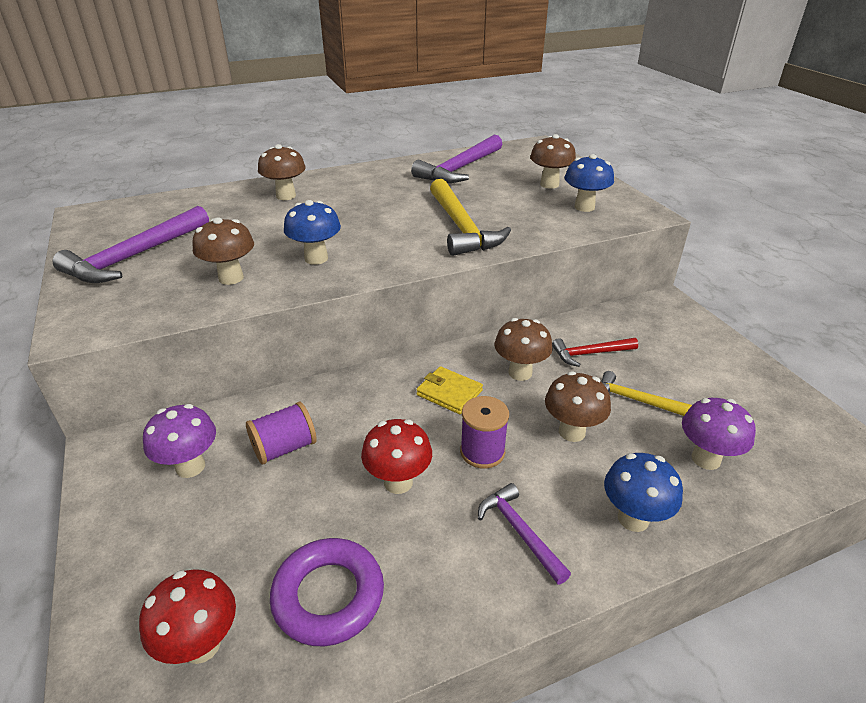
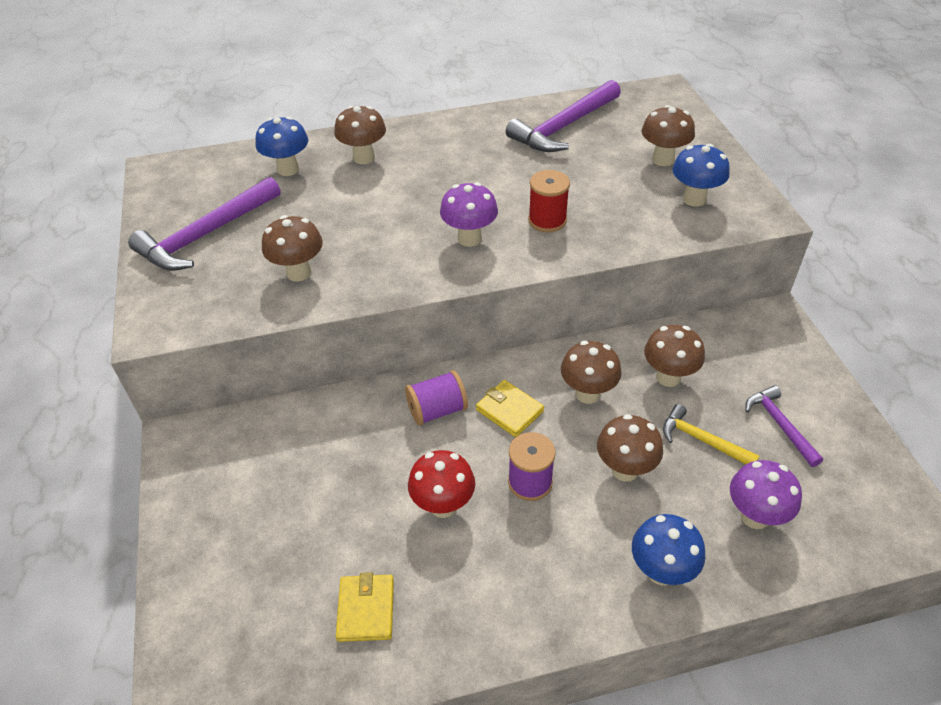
camera: 10 degrees right, 10 degrees up
red mushroom [139,569,236,664] -> none
purple mushroom [143,404,216,478] -> purple mushroom moved to [440,182,498,247]
purple spool [246,402,317,464] -> purple spool moved to [405,370,468,426]
purple ring [270,538,384,646] -> yellow wallet [336,572,394,642]
blue mushroom [284,200,341,265] -> blue mushroom moved to [255,117,308,176]
yellow hammer [430,179,511,256] -> red spool [528,170,570,232]
purple hammer [478,483,571,585] -> purple hammer moved to [745,385,823,467]
red hammer [552,338,638,367] -> brown mushroom [644,325,705,387]

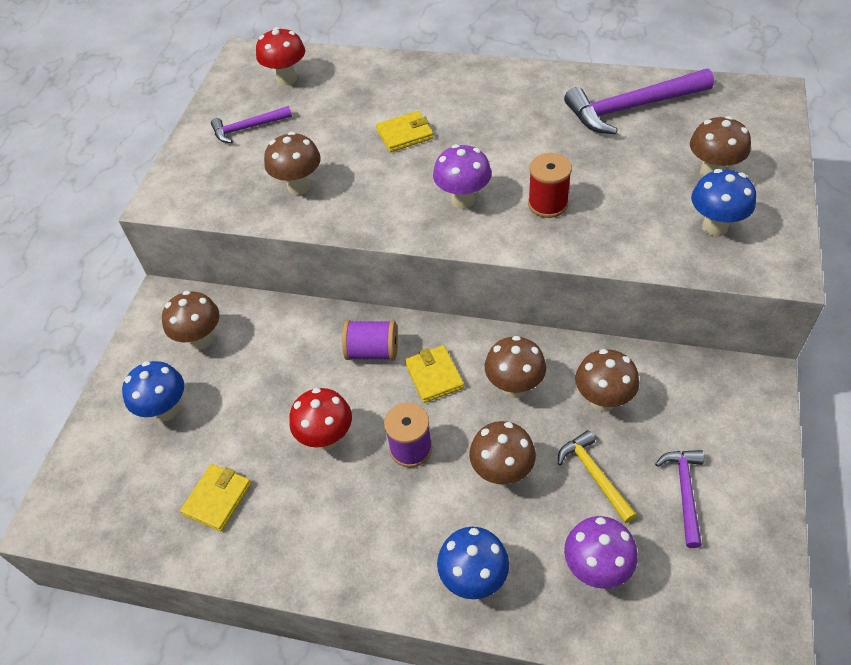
camera: 30 degrees right, 5 degrees up
purple hammer [128,177,281,271] -> purple hammer [211,106,292,143], size x0.56
blue mushroom [255,117,308,176] -> blue mushroom moved to [122,361,184,421]
brown mushroom [334,106,386,164] -> brown mushroom moved to [162,291,220,350]
none -> red mushroom [256,27,305,86]
none -> yellow wallet [376,111,433,152]

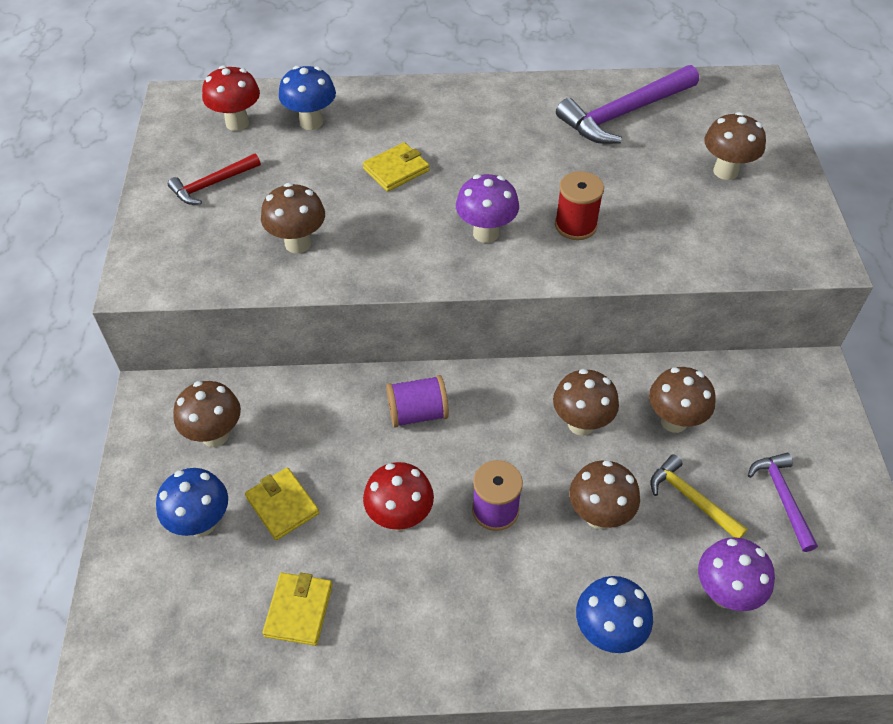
camera: 20 degrees left, 0 degrees up
purple hammer [211,106,292,143] -> red hammer [168,153,261,205]
yellow wallet [405,345,464,403] -> yellow wallet moved to [245,467,319,540]
blue mushroom [691,169,756,236] -> blue mushroom moved to [279,66,336,130]

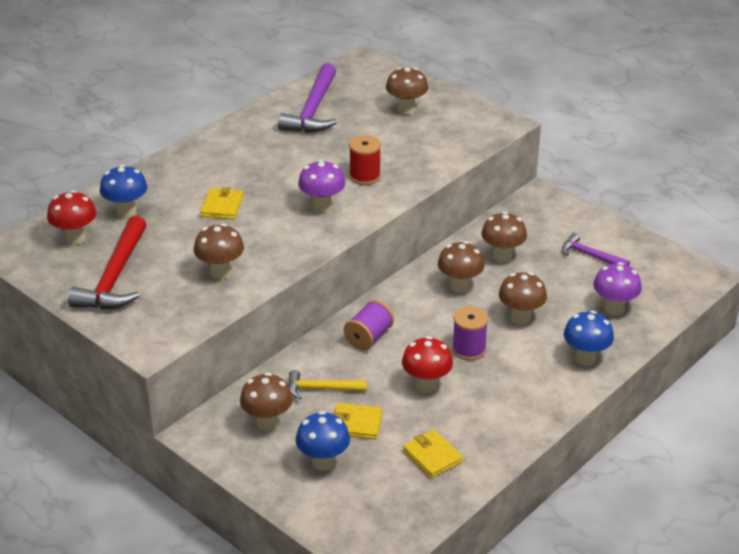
camera: 45 degrees left, 15 degrees down
red hammer [168,153,261,205] -> red hammer [68,216,147,310], size x1.79
yellow hammer [650,454,748,538] -> yellow hammer moved to [288,370,367,400]

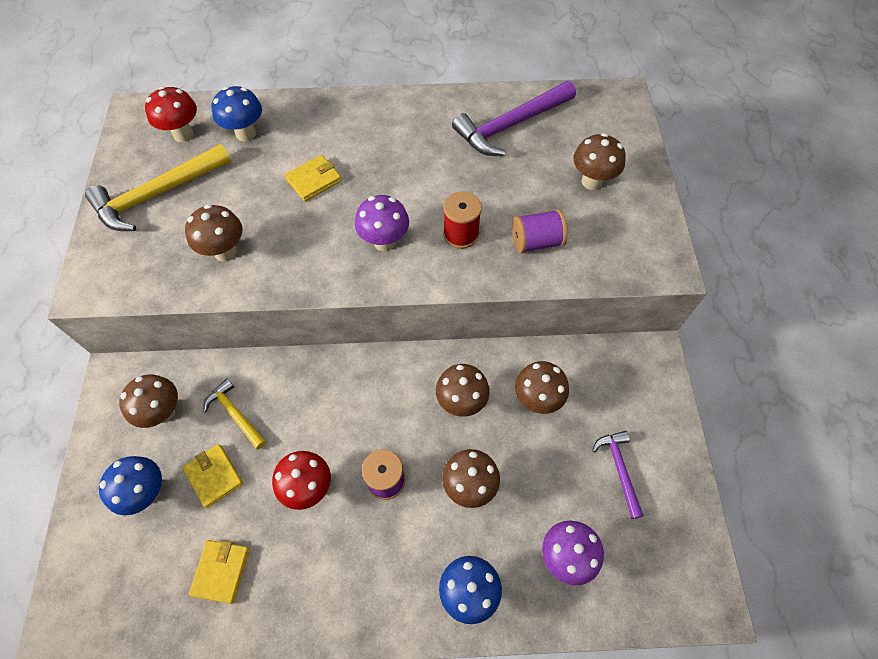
camera: 45 degrees right, 25 degrees up
red hammer [68,216,147,310] -> yellow hammer [85,144,231,231]
purple spool [344,300,394,350] -> purple spool moved to [512,209,568,253]

